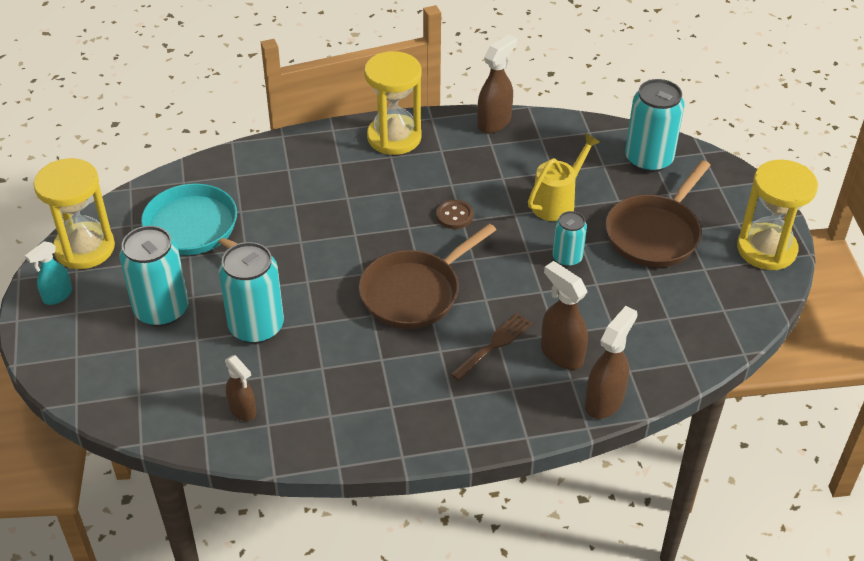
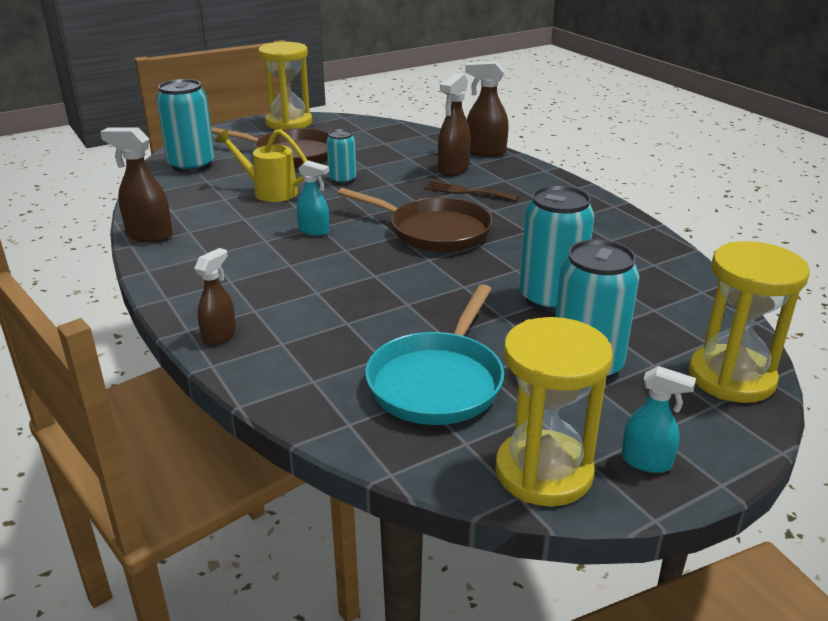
camera: 110 degrees left, 15 degrees down
brown spray bottle [225,355,256,421] -> brown spray bottle moved to [194,248,236,345]
yellow hourglass [364,51,422,155] -> yellow hourglass moved to [689,241,810,403]
brown button [436,200,474,229] -> turquoise spray bottle [297,160,329,236]

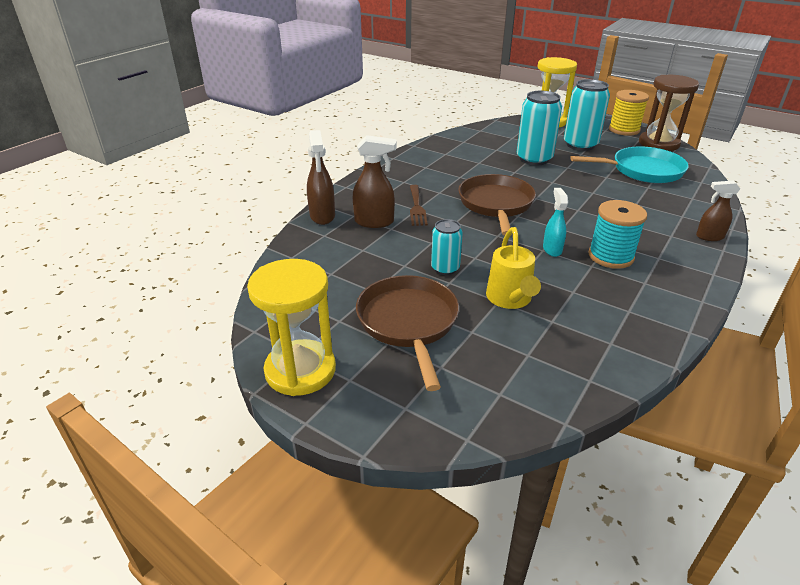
camera: 115 degrees left, 5 degrees up
brown spray bottle [100,127,173,243] -> none
turquoise can [156,79,215,173] -> none
yellow hourglass [495,317,613,506] -> brown hourglass [639,75,699,151]
turquoise spray bottle [621,366,696,473] -> yellow spool [609,90,649,136]
none -> turquoise spool [588,200,647,269]

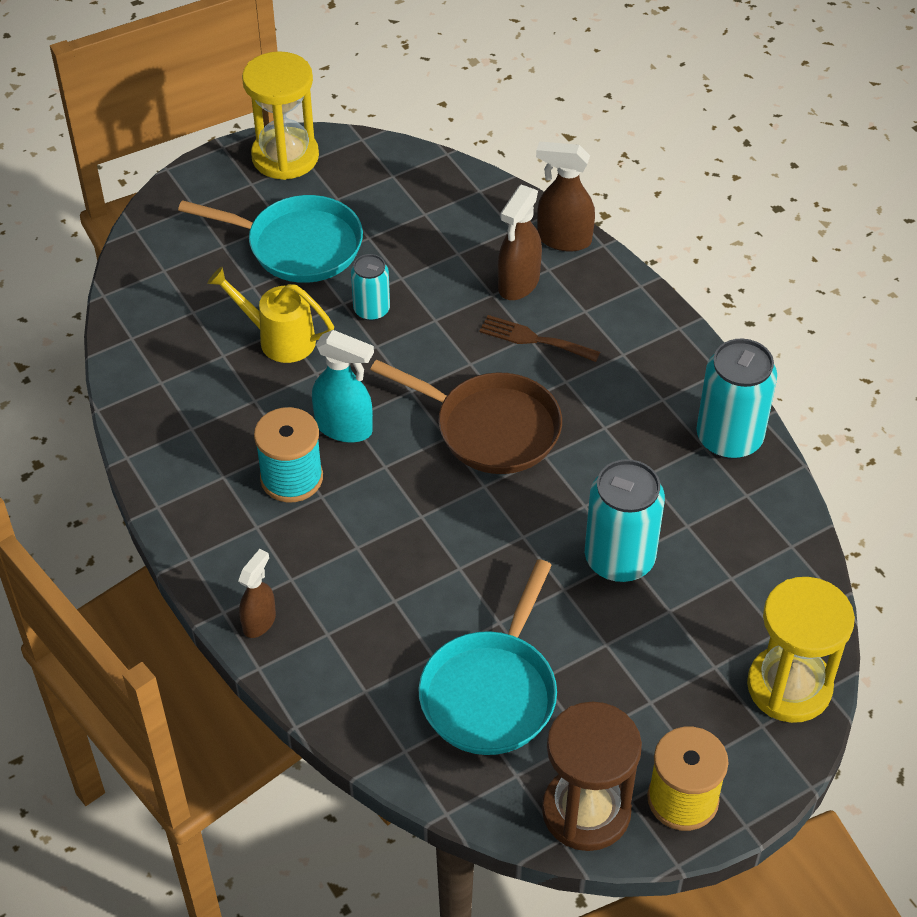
camera: 115 degrees right, 15 degrees up
brown pan [356,275,459,391] -> turquoise pan [178,195,363,283]
turquoise spray bottle [543,188,568,257] -> turquoise spray bottle [312,330,374,443], size x1.51
turquoise can [564,79,610,151] -> turquoise can moved to [696,339,777,459]

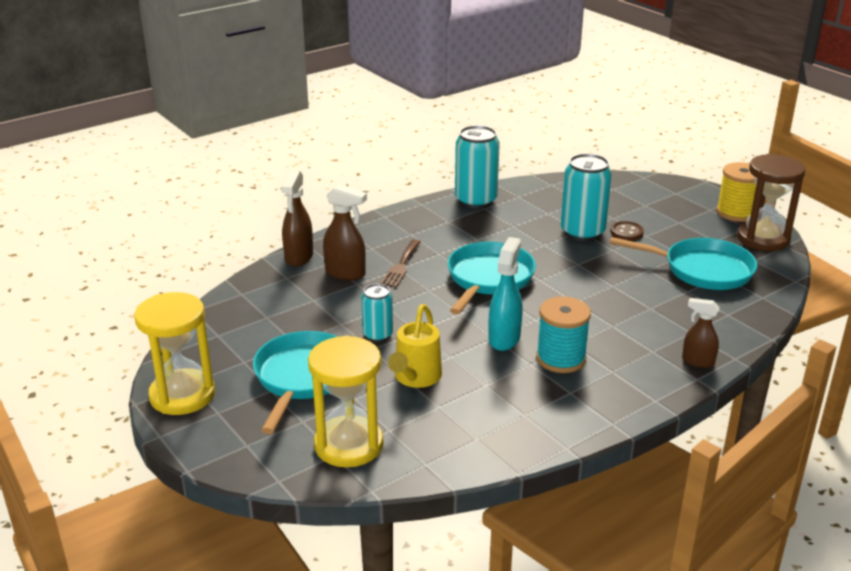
camera: 95 degrees left, 20 degrees down
brown pan [370,360,562,474] -> turquoise pan [448,242,536,314]
yellow hourglass [747,577,855,723] -> yellow hourglass moved to [308,335,383,467]
none -> brown button [610,221,644,240]

